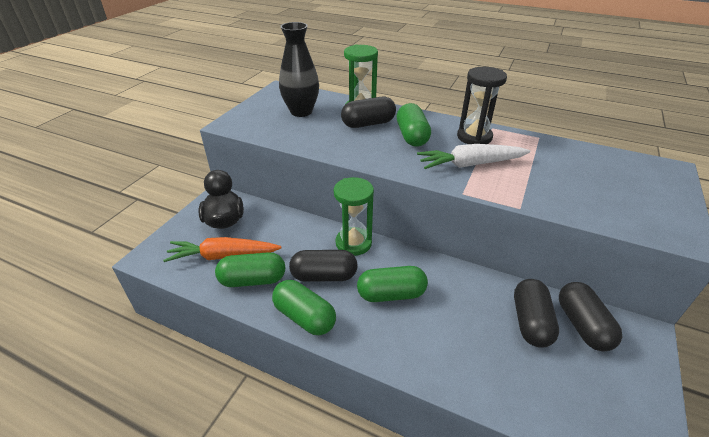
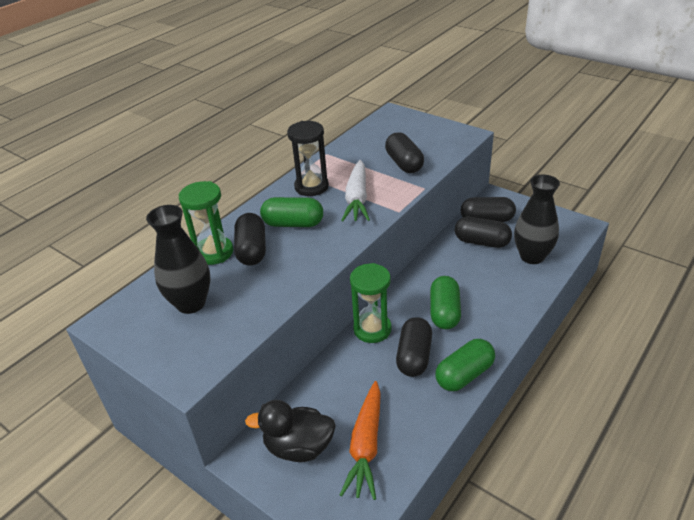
camera: 75 degrees left, 0 degrees up
green capsule [215,252,285,287] -> none
none -> black capsule [385,132,424,173]
none -> black vase [514,175,560,264]

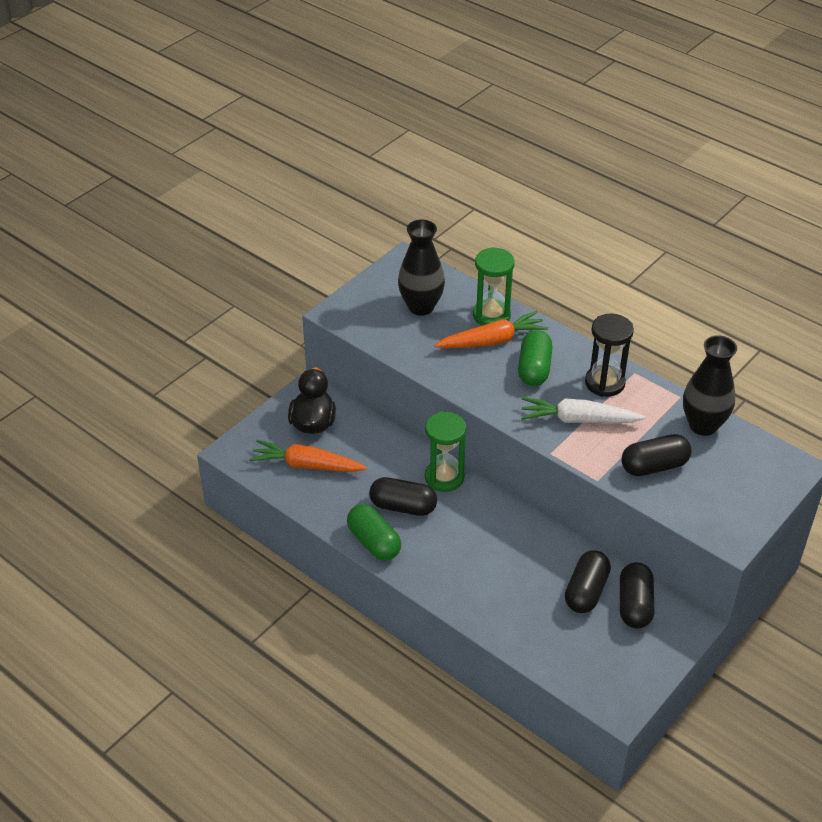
camera: 90 degrees right, 5 degrees up
black capsule [234,213,266,265] -> orange carrot [434,311,548,348]
green capsule [430,276,461,329] -> none
black vase [514,175,560,264] -> black vase moved to [683,335,737,436]

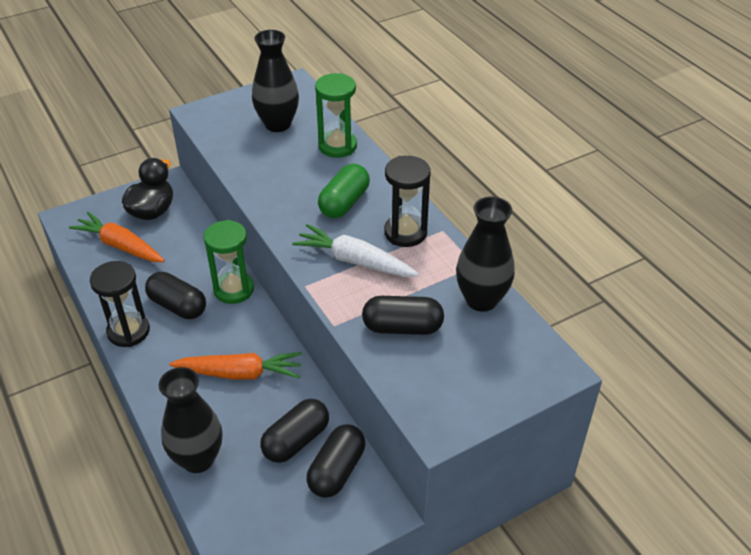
camera: 20 degrees right, 0 degrees up
green capsule [347,504,401,561] -> black hourglass [90,261,150,347]
orange carrot [434,311,548,348] -> orange carrot moved to [169,352,302,380]
none -> black vase [159,367,222,473]

